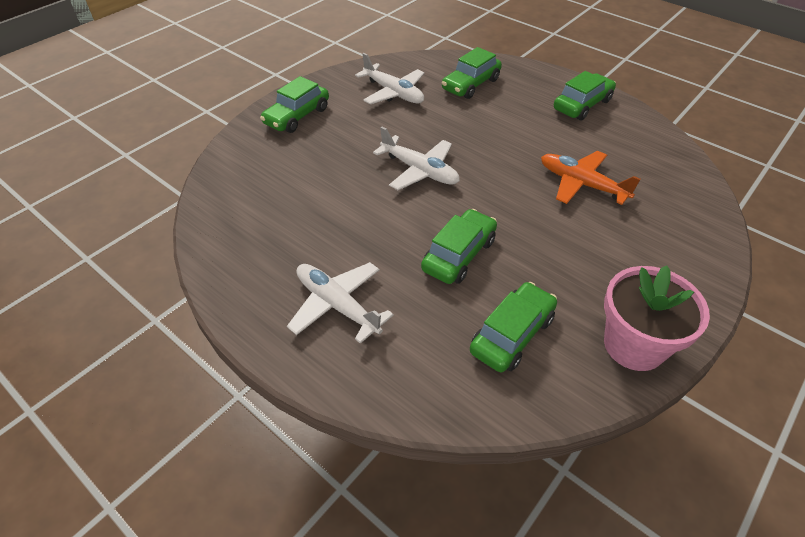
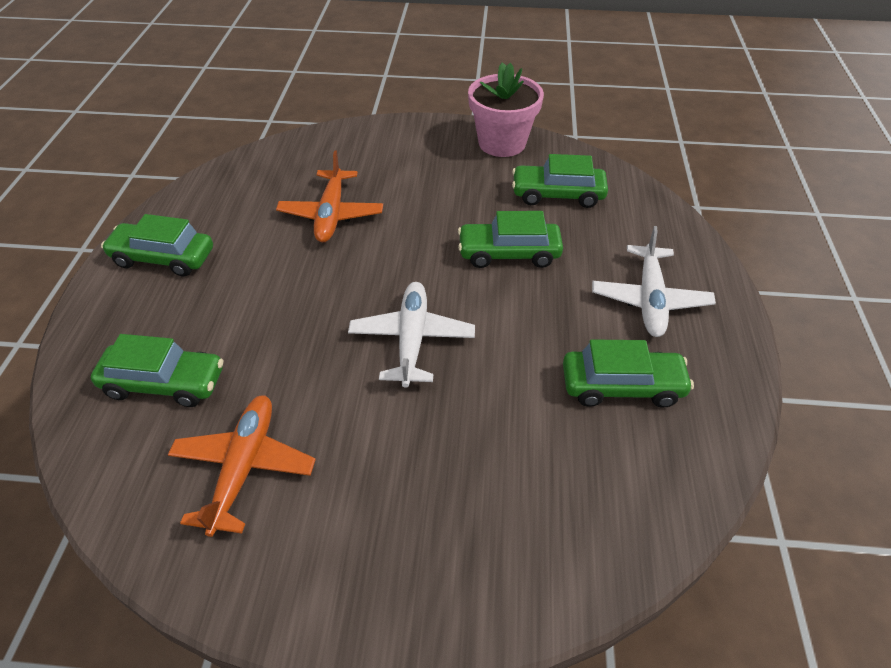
camera: 125 degrees left, 0 degrees up
green car [260,76,329,133] -> green car moved to [563,339,694,408]
white plane [355,53,424,104] -> orange plane [168,395,316,537]

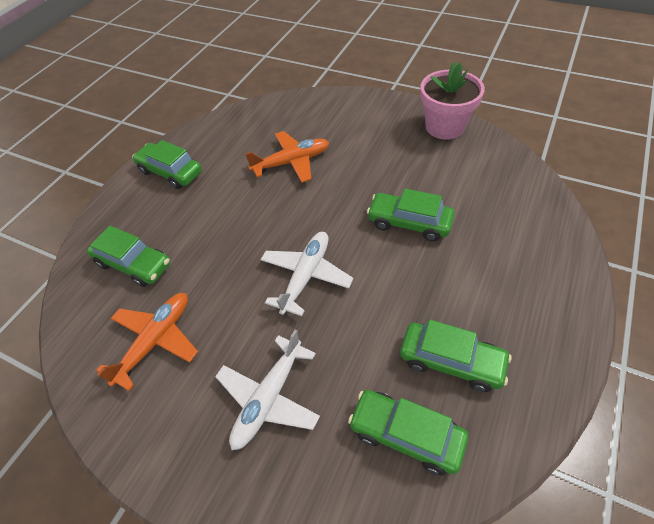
camera: 25 degrees right, 5 degrees up
orange plane [276,150,383,242] -> orange plane turned 135 degrees counterclockwise [245,131,329,183]
green car [512,154,608,208] -> green car moved to [348,390,468,476]
white plane [592,226,716,337] -> white plane moved to [215,329,320,450]

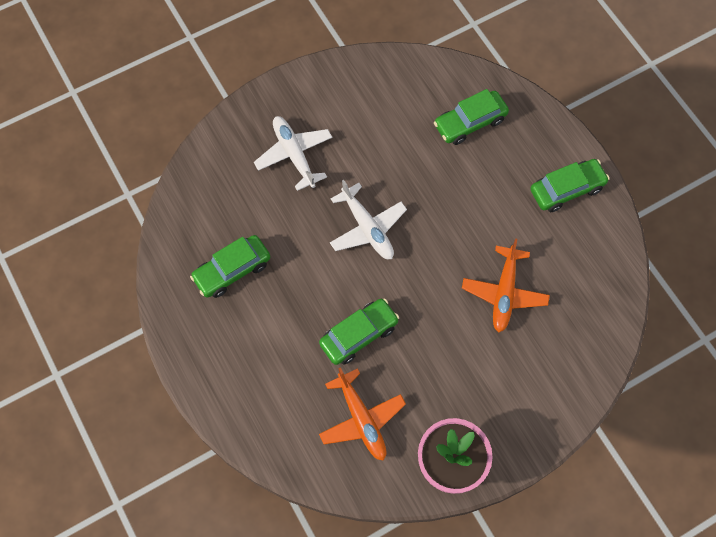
camera: 120 degrees right, 15 degrees up
orange plane [96,293,198,391] -> orange plane moved to [319,367,406,461]
green car [348,390,468,476] -> none

